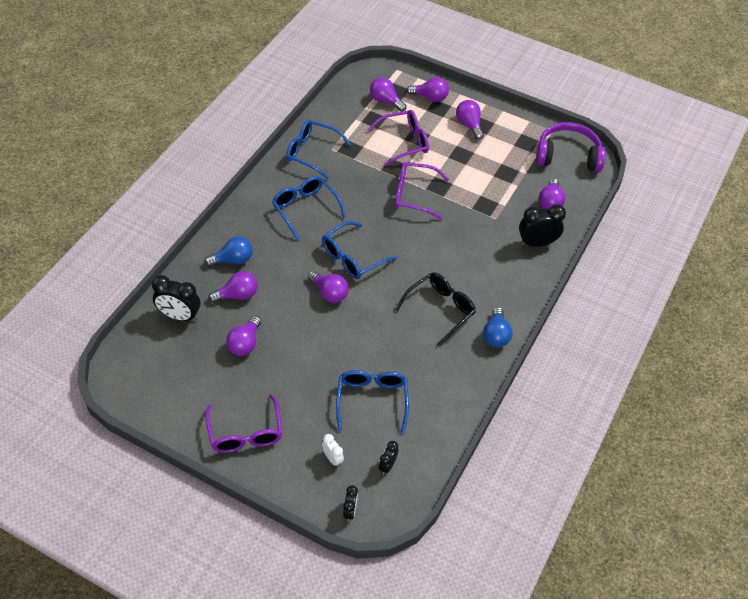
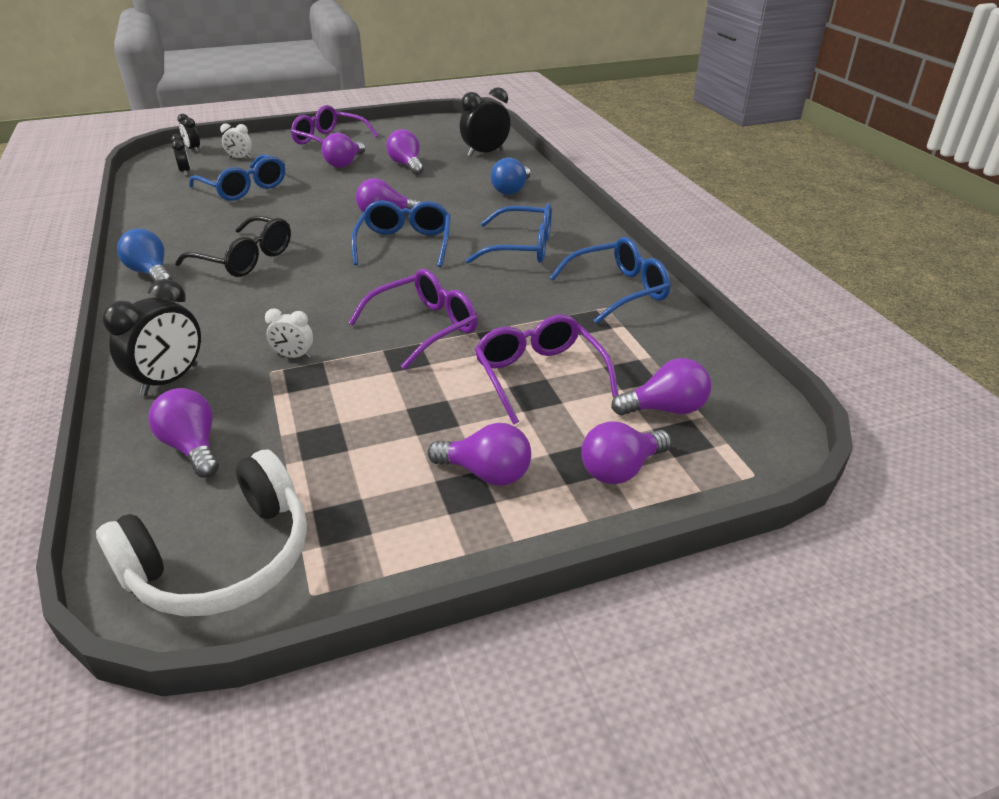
camera: 135 degrees right, 15 degrees down
purple light bulb [208,271,257,303] -> purple light bulb moved to [322,133,365,168]
purple glasses [368,110,429,166] -> purple glasses turned 135 degrees clockwise [475,314,619,425]
black glasses [395,272,476,347] -> black glasses turned 60 degrees counterclockwise [175,216,291,277]
purple headphones [536,122,606,172] -> white headphones [96,450,307,616]
none -> white clock [265,308,313,358]

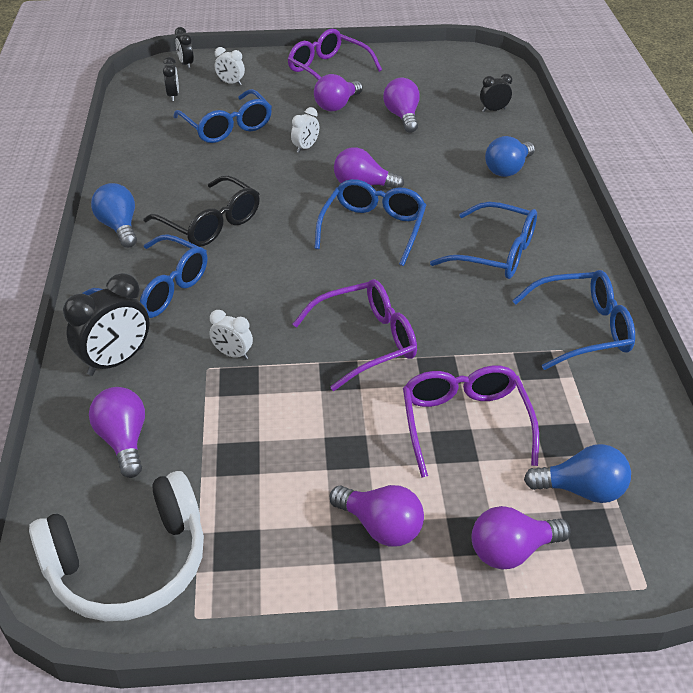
camera: 15 degrees right, 5 degrees up
black clock [460,87,510,157] -> black clock [480,74,512,112], size x0.55
purple light bulb [611,358,711,416] -> blue light bulb [524,444,631,503]
none -> blue glasses [82,234,207,318]
none -> white clock [291,107,319,153]

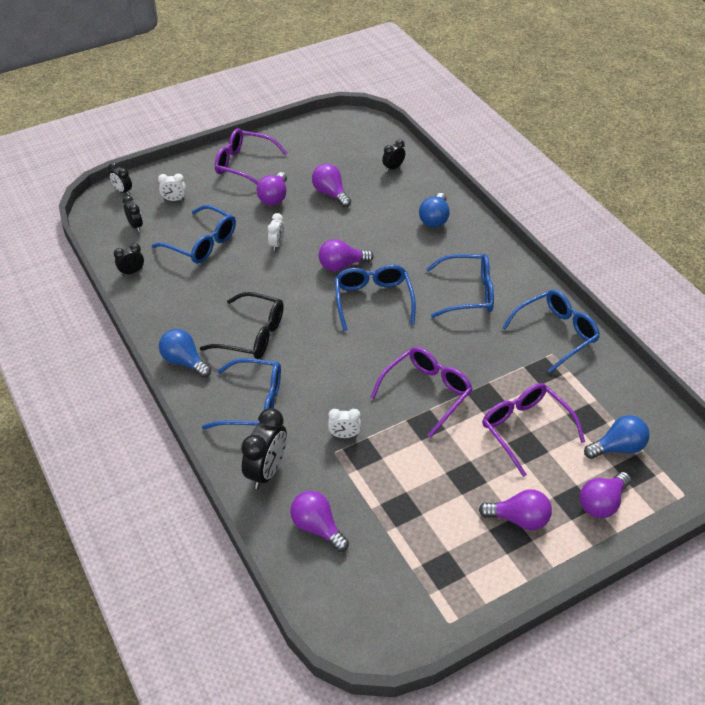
camera: 25 degrees left, 5 degrees up
white headphones [29,471,204,621] -> none
none -> black clock [114,243,144,276]

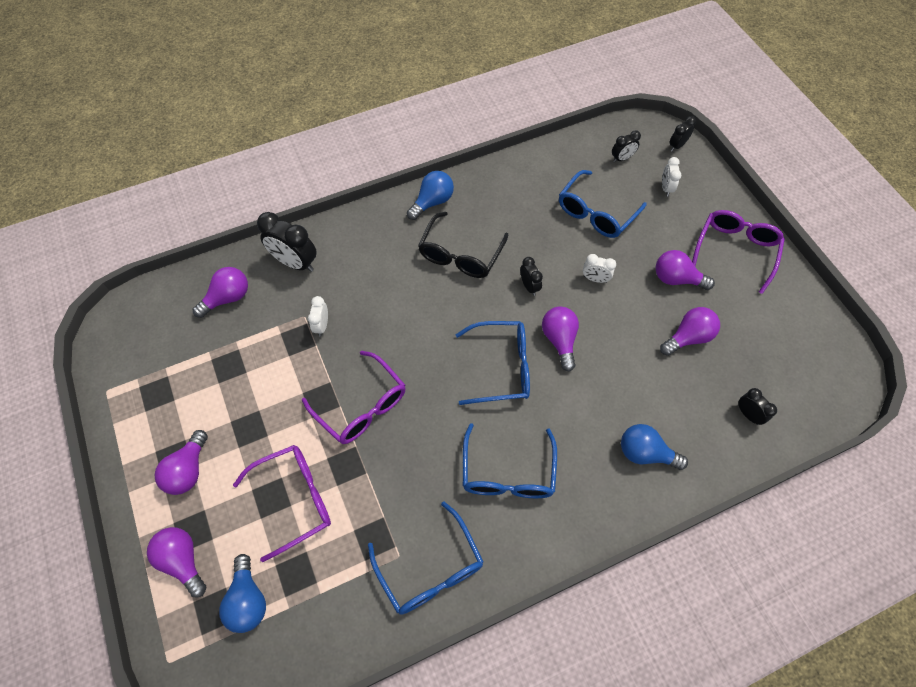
camera: 95 degrees right, 15 degrees up
black clock [114,243,144,276] -> black clock moved to [520,257,543,296]
blue glasses [202,358,281,429] -> none

